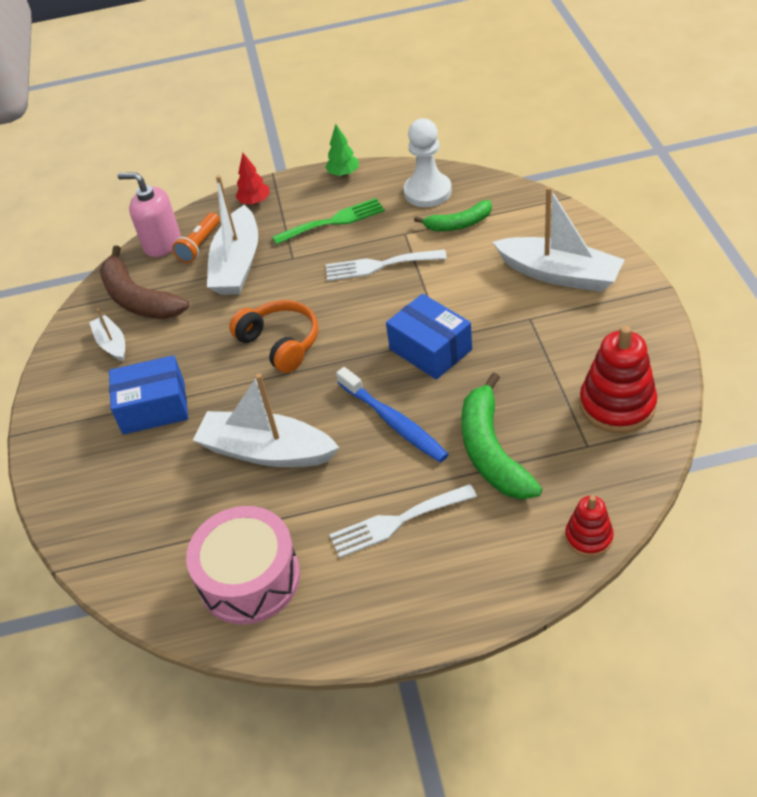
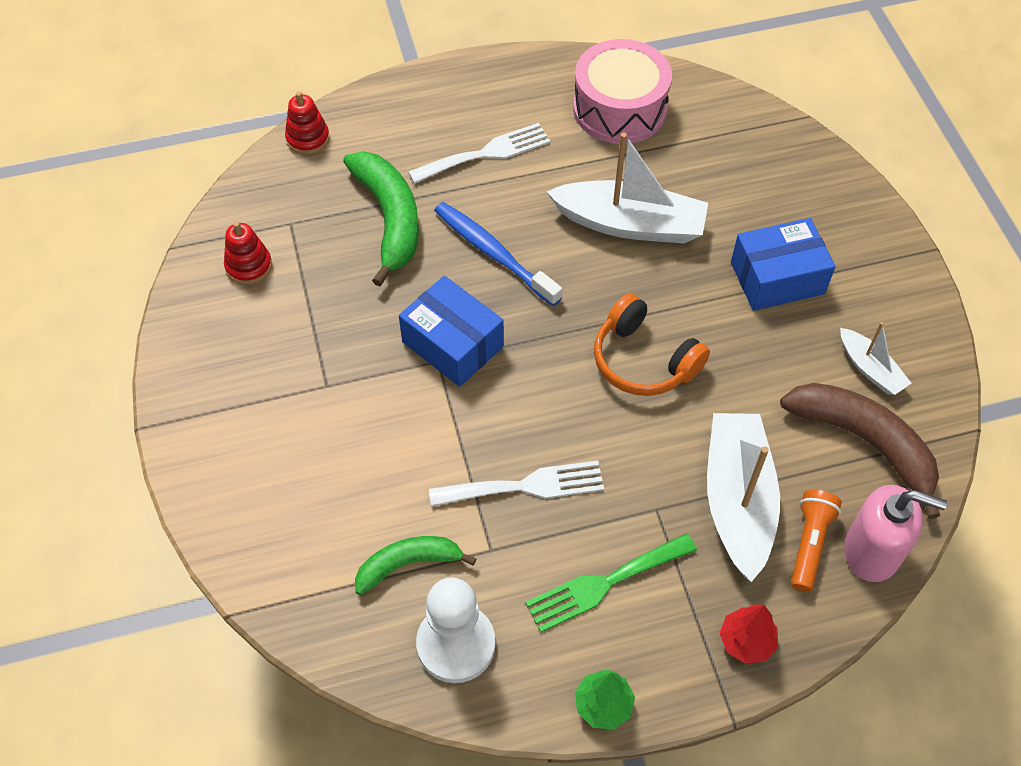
camera: 170 degrees right, 10 degrees up
white boat [493,187,625,292] -> none
red stacking toy [580,326,657,433] -> red stacking toy [224,222,272,285], size x0.57

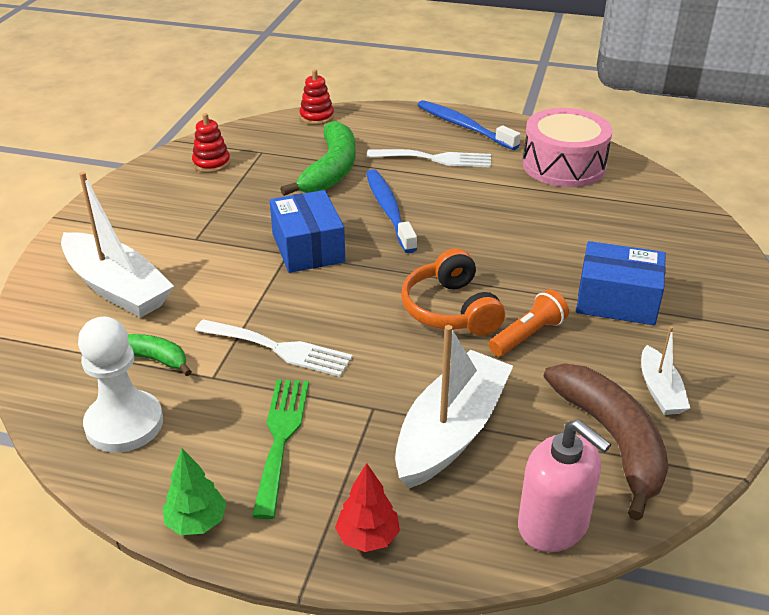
camera: 30 degrees right, 20 degrees down
green fork [525,533,697,632] -> green fork turned 90 degrees clockwise [252,379,309,519]
white boat [547,132,708,244] -> white boat moved to [61,172,174,318]
orange flashlight [791,490,842,592] -> orange flashlight moved to [489,289,569,357]
none -> blue toothbrush [418,100,521,150]

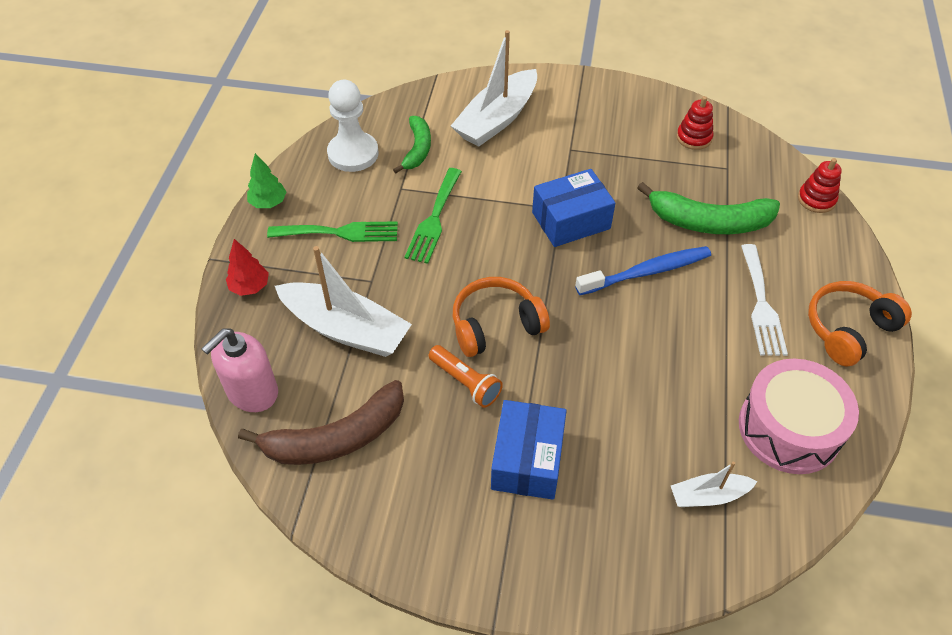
camera: 85 degrees right, 15 degrees up
white fork [195,319,353,377] -> green fork [404,168,462,264]
blue toothbrush [418,100,521,150] -> orange headphones [808,281,912,366]
white boat [641,326,690,415] -> white boat moved to [671,462,758,507]

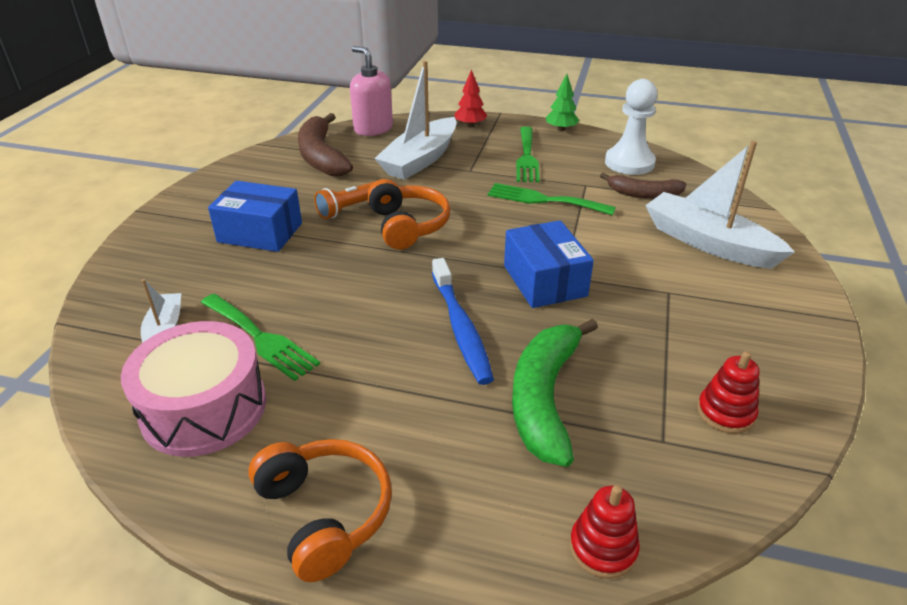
camera: 95 degrees right, 15 degrees down
green banana [393,116,431,173] -> brown banana [600,173,686,199]
white fork [741,244,788,356] -> none
none -> green fork [201,294,320,381]

